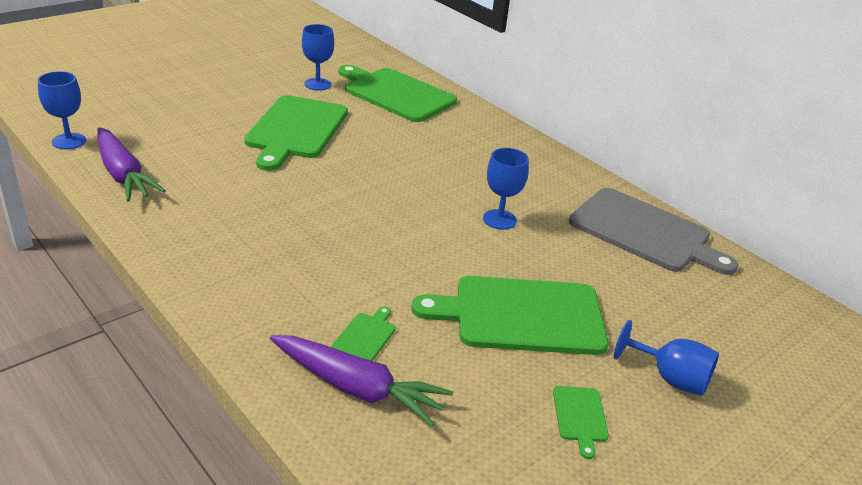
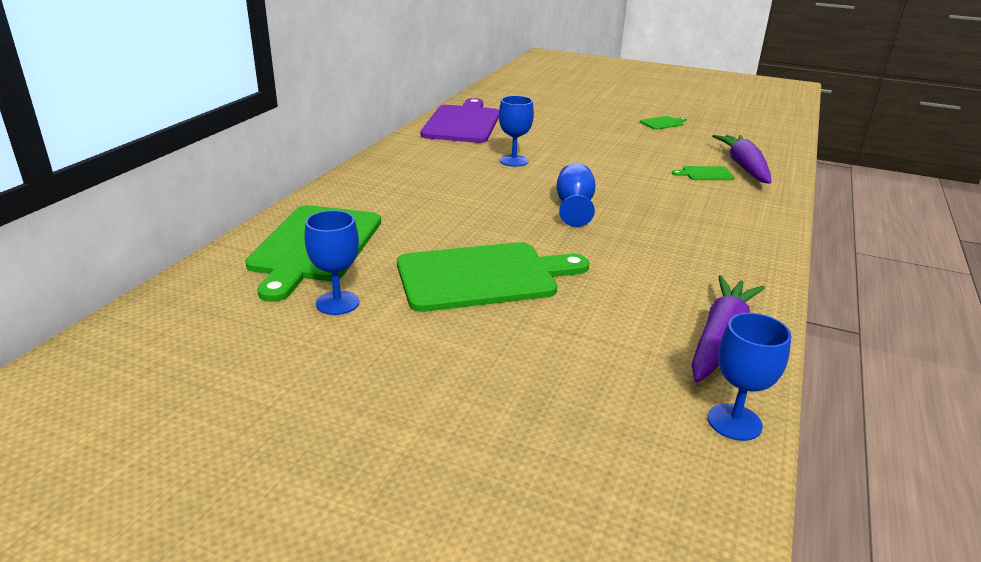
camera: 115 degrees left, 5 degrees down
green cutting board [411,276,609,355] -> none
grey cutting board [569,188,739,275] -> purple cutting board [421,98,499,143]
blue goblet [614,320,719,396] -> blue goblet moved to [556,163,596,227]

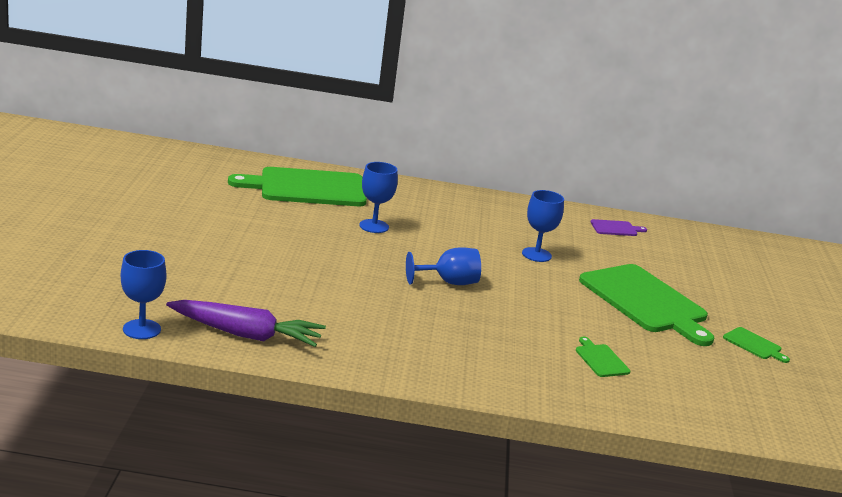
camera: 70 degrees right, 5 degrees down
blue goblet [304,210,359,315] -> blue goblet moved to [359,162,398,233]
green cutting board [397,242,589,312] -> green cutting board moved to [579,264,715,346]
purple cutting board [421,98,499,143] -> purple cutting board [590,219,647,236], size x0.42
purple carrot [712,135,771,184] -> none

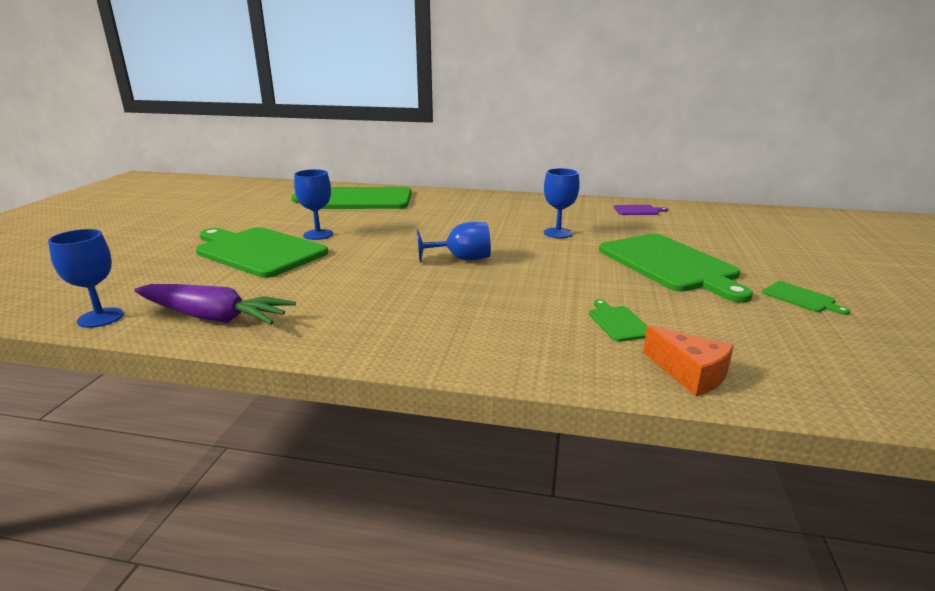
camera: 10 degrees right, 0 degrees up
blue goblet [359,162,398,233] -> blue goblet moved to [294,169,333,240]
none -> green cutting board [196,227,328,278]
none -> orange cheese [643,326,734,396]

